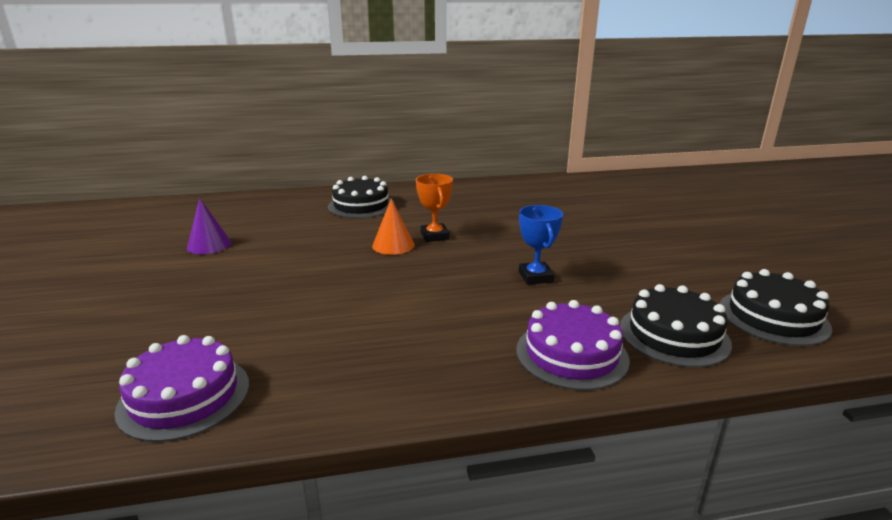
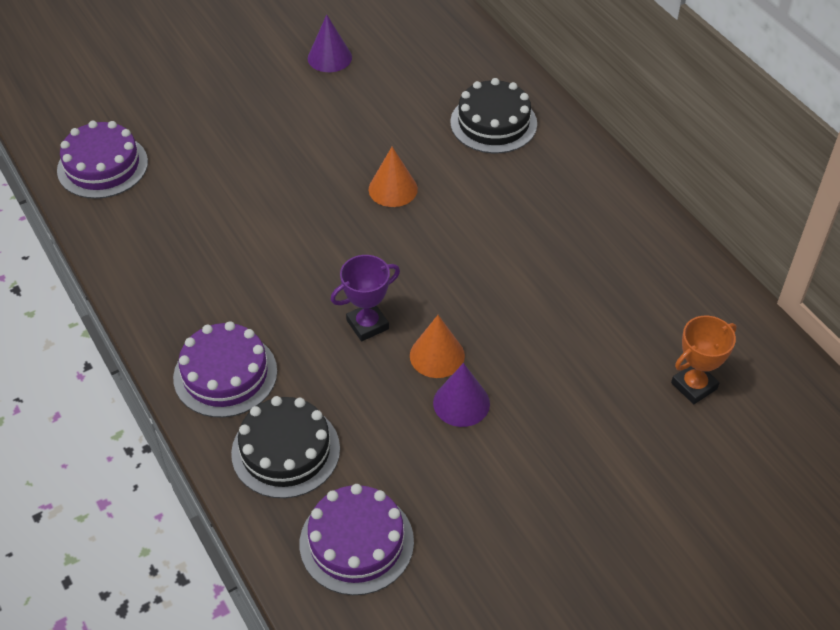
camera: 70 degrees right, 25 degrees up
orange trophy [416,174,453,242] -> orange trophy moved to [671,315,737,404]
blue trophy [519,205,563,285] -> purple trophy [331,255,400,341]
black cake [720,269,832,346] -> purple cake [300,484,414,595]
none -> orange cone [410,315,465,378]
none -> purple cone [433,363,490,427]

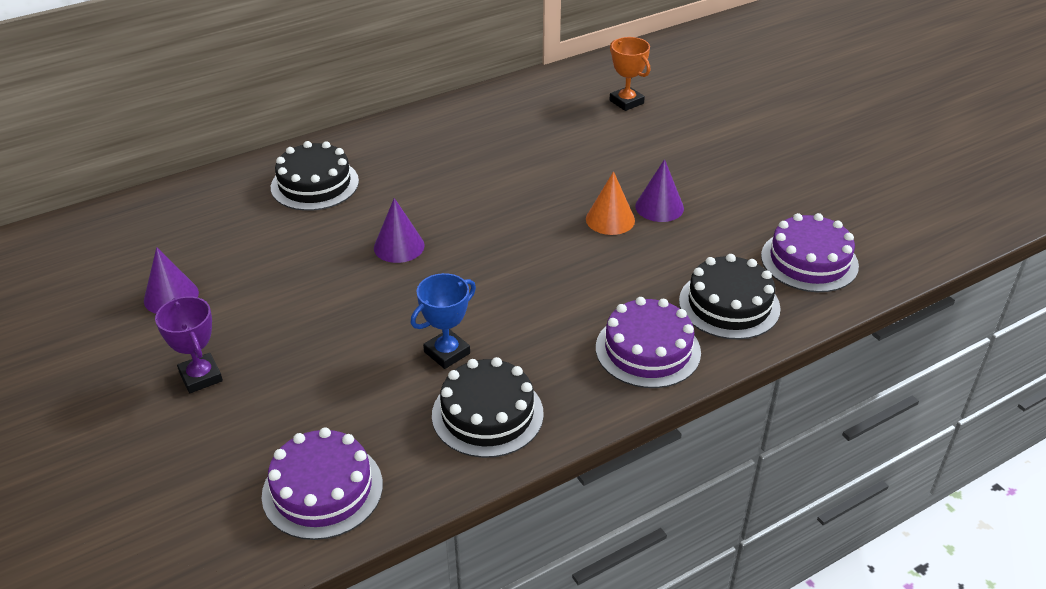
camera: 90 degrees left, 10 degrees down
purple trophy [331,255,400,341] -> purple trophy moved to [155,296,223,393]
orange cone [368,147,418,207] -> purple cone [374,198,425,263]
none -> blue trophy [411,273,476,369]
none -> black cake [432,357,544,458]

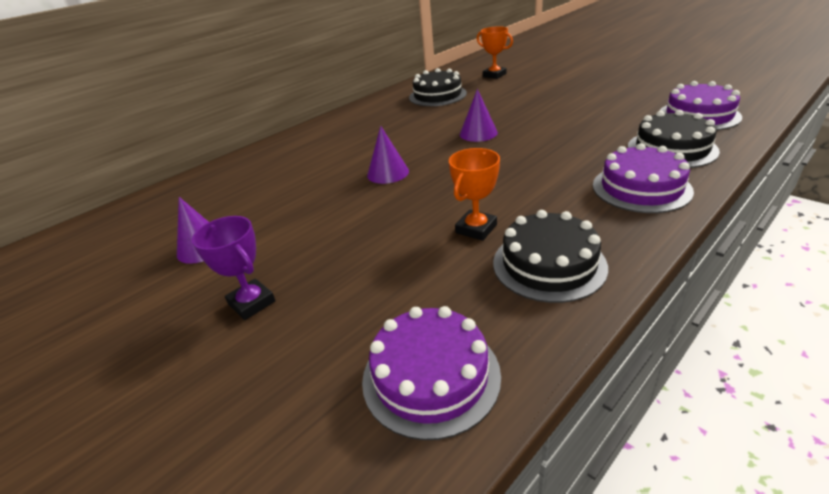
camera: 10 degrees left, 5 degrees down
black cake [271,141,359,211] -> black cake moved to [409,68,467,106]
blue trophy [411,273,476,369] -> orange trophy [449,148,500,241]
orange cone [586,171,635,235] -> none
purple cone [635,159,684,222] -> purple cone moved to [460,89,498,142]

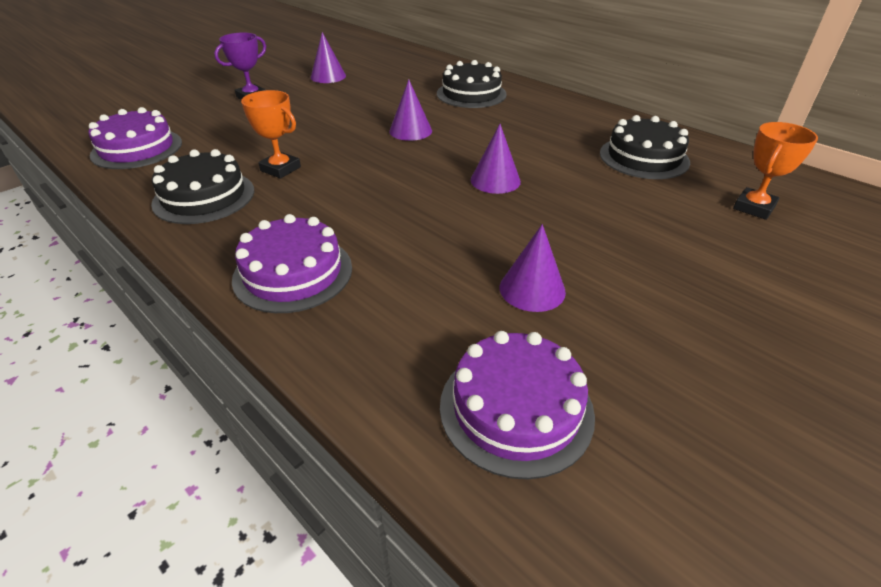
camera: 85 degrees right, 5 degrees up
black cake [628,110,720,168] -> black cake moved to [437,60,507,108]
none -> purple cone [500,224,566,312]

